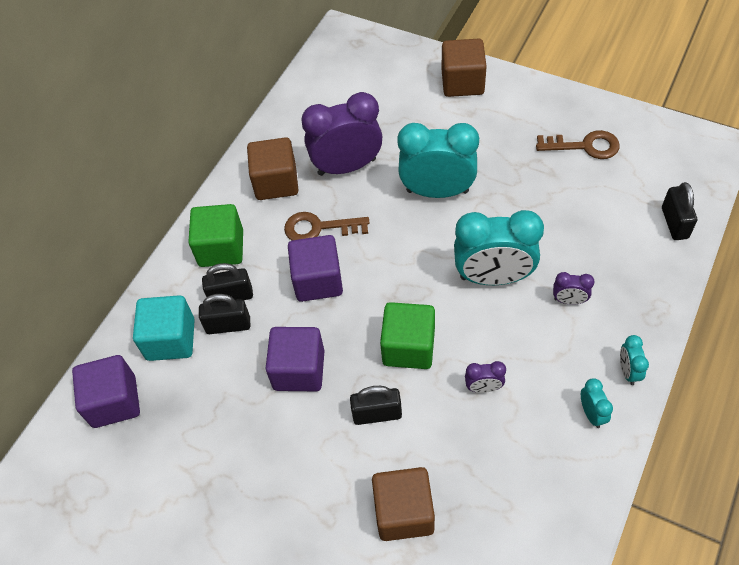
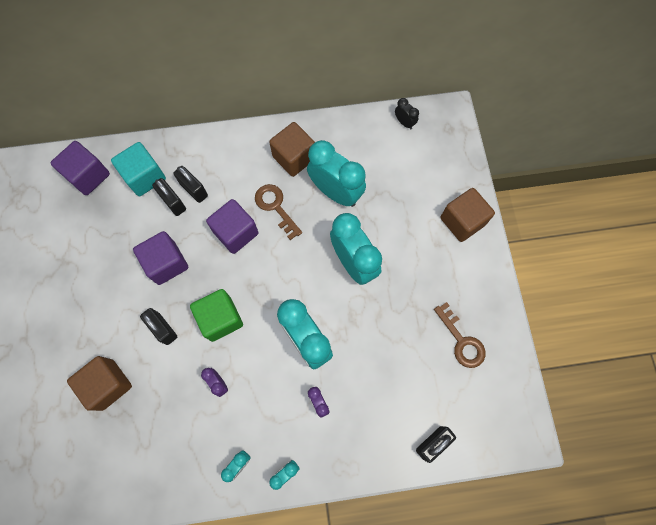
camera: 50 degrees right, 15 degrees up
green cube [188,204,243,267] -> none
purple clock [301,92,382,176] -> turquoise clock [307,140,366,207]
none -> black clock [395,98,419,129]

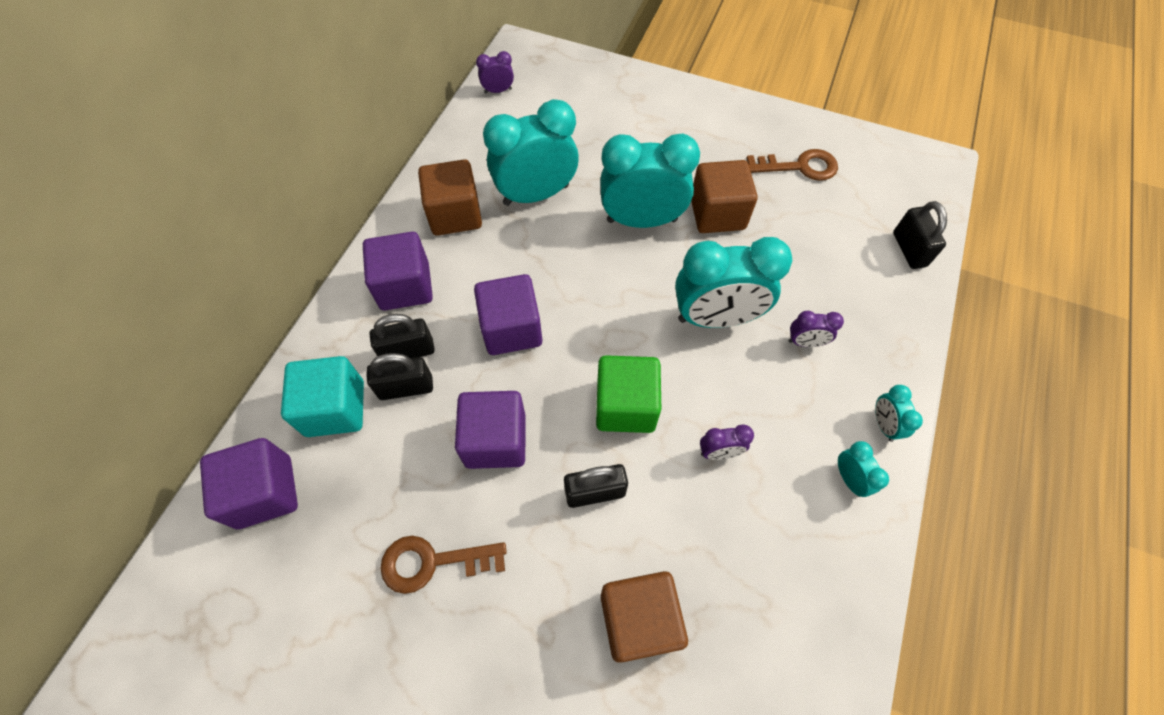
camera: 60 degrees left, 10 degrees down
brown key [255,184,302,240] -> brown key moved to [380,536,507,594]
black clock [395,98,419,129] -> purple clock [476,51,514,94]
brown cube [441,188,495,242] -> brown cube moved to [691,160,758,233]
none -> purple cube [363,232,433,311]

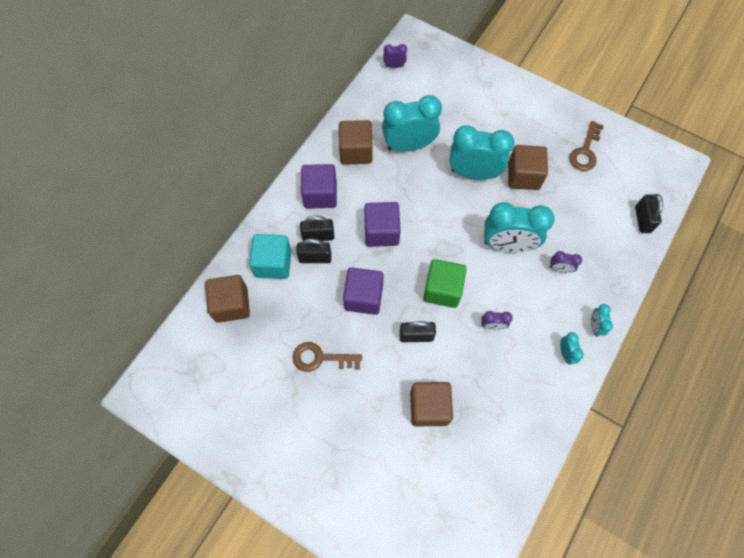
camera: 10 degrees right, 5 degrees up
purple cube [200,438,298,529] -> brown cube [205,275,250,323]
brown key [747,149,838,181] -> brown key turned 105 degrees clockwise [569,121,604,171]

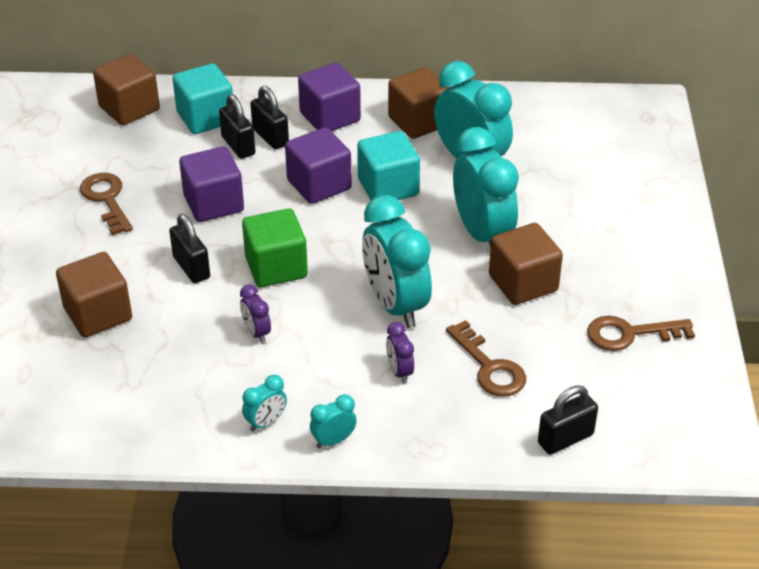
camera: 60 degrees right, 25 degrees down
purple clock [383,44,407,68] -> none
none -> turquoise cube [357,131,420,200]
none -> brown key [446,320,526,397]

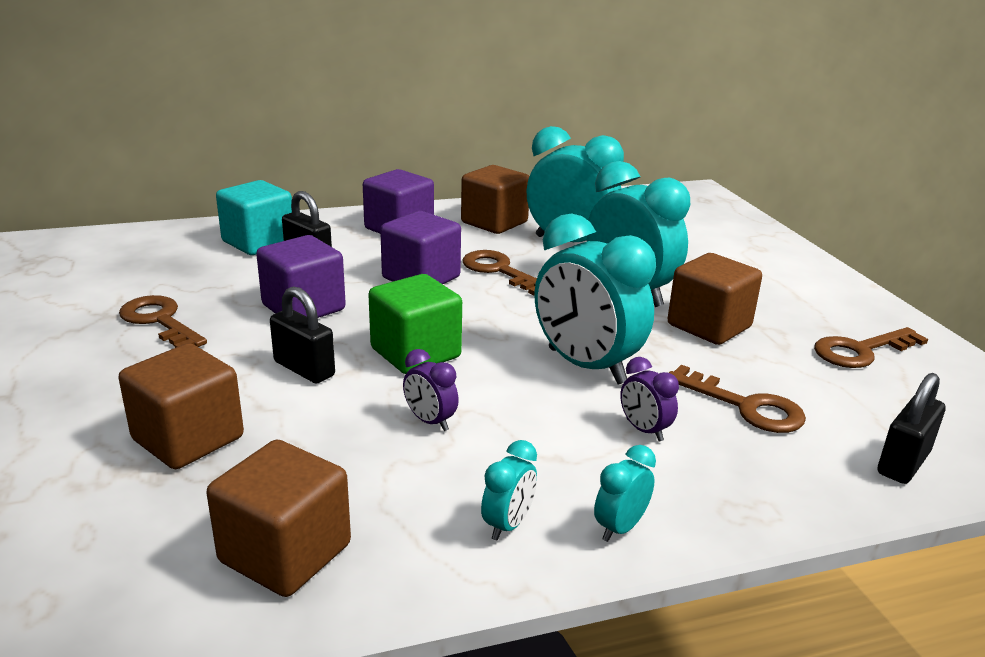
camera: 20 degrees left, 15 degrees down
brown cube [93,54,160,125] -> brown cube moved to [206,440,351,597]
black padlock [250,86,289,150] -> none
turquoise cube [357,131,420,200] -> brown key [462,250,537,296]

